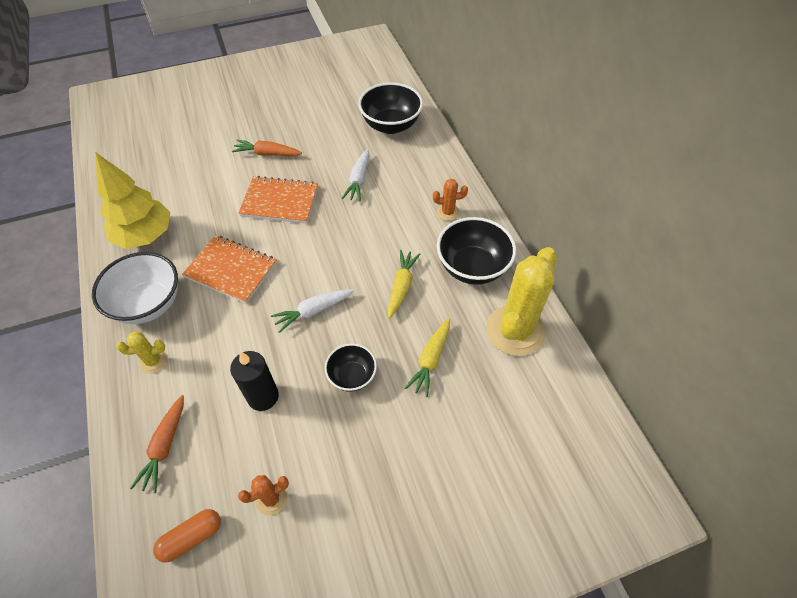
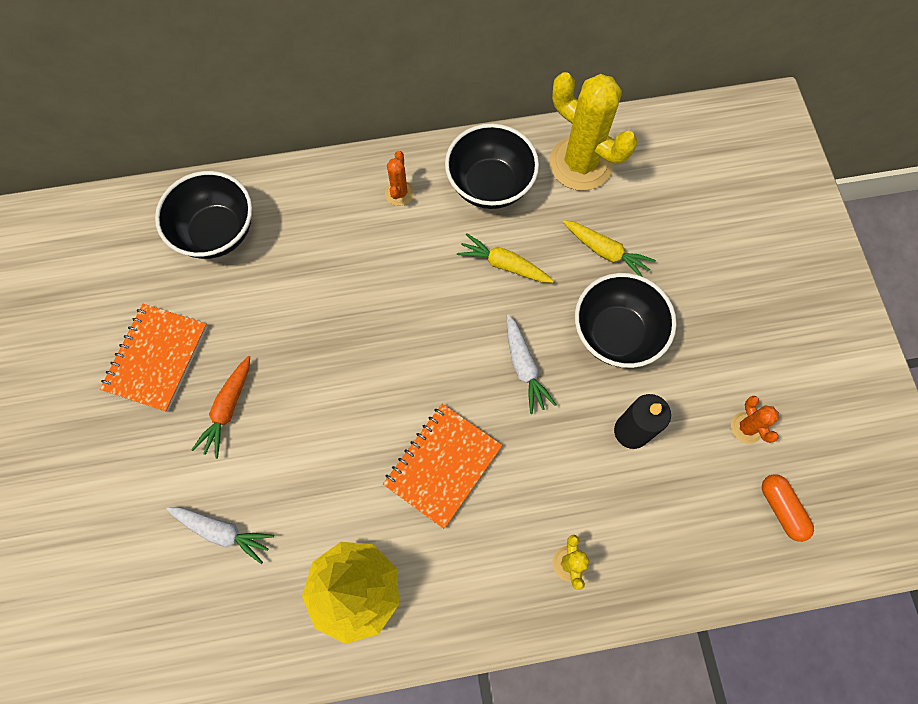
camera: 80 degrees left, 15 degrees up
white bowl [92,252,178,324] -> none
orange carrot [130,395,184,493] -> none
orange notebook [238,176,318,224] -> orange notebook moved to [100,304,208,412]
black bowl [325,344,377,392] -> black bowl [575,273,677,368], size x1.70
white carrot [342,149,369,201] -> white carrot moved to [166,507,274,564]

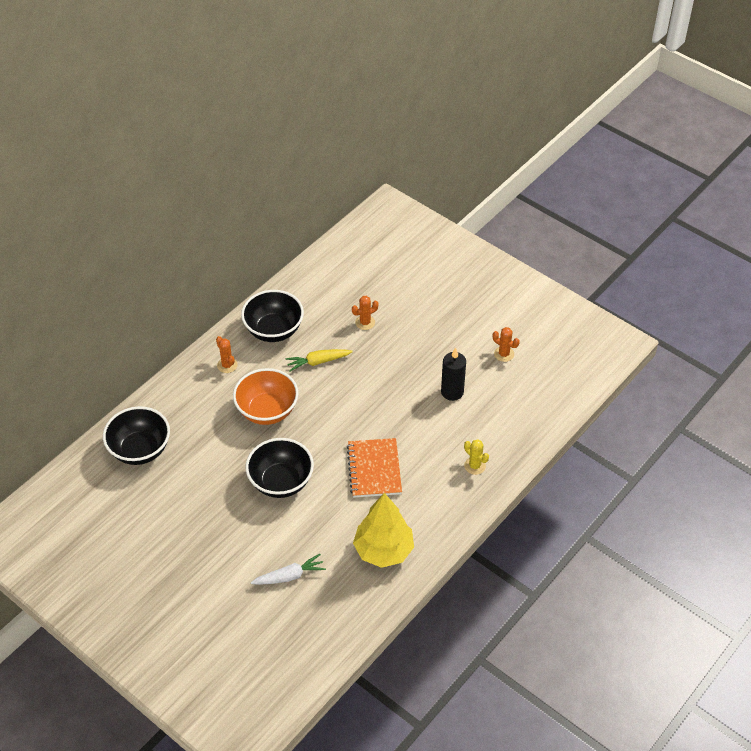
camera: 40 degrees left, 20 degrees down
orange notebook [100,304,208,412] -> none
orange carrot [191,356,250,459] -> none
white carrot [507,314,556,414] -> none
yellow cactus [549,72,637,191] -> none
yellow carrot [563,220,656,277] -> orange cactus [352,296,378,330]
black bowl [575,273,677,368] -> black bowl moved to [246,438,314,498]
orange capsule [762,474,814,542] -> none
none -> orange bowl [233,368,299,425]

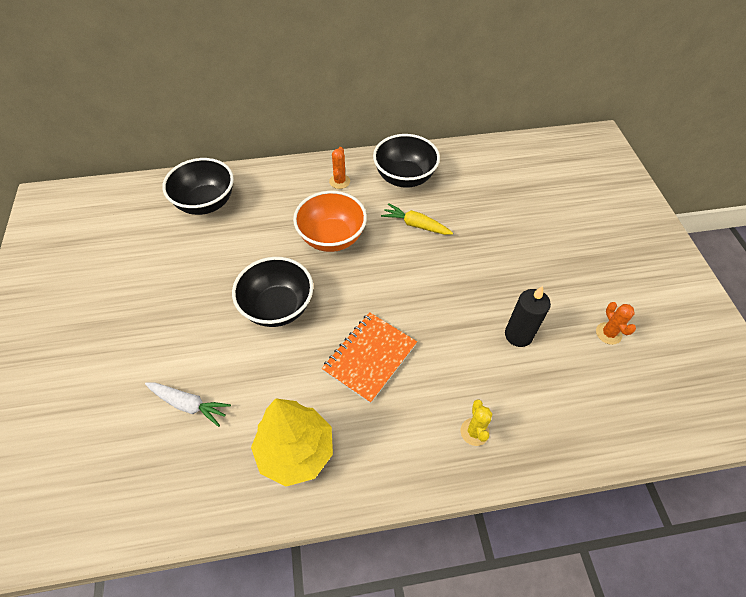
camera: 40 degrees right, 5 degrees up
orange cactus [352,296,378,330] -> none

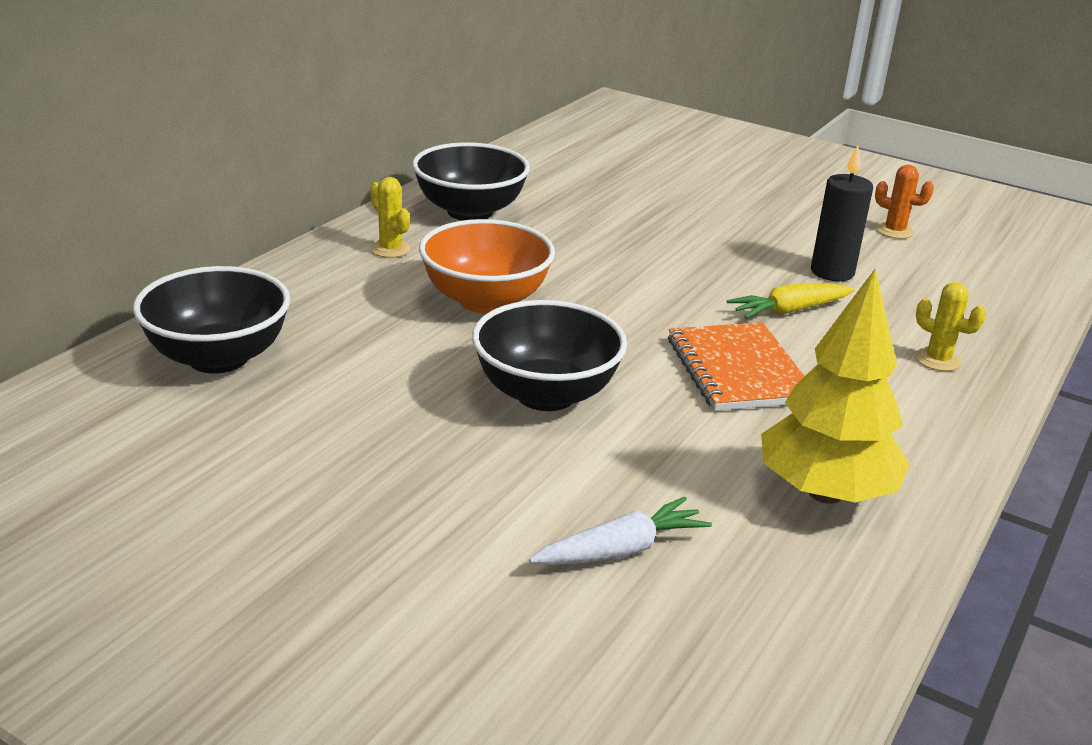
camera: 50 degrees left, 25 degrees down
orange cactus [329,147,350,189] -> yellow cactus [370,177,411,258]
yellow carrot [381,203,453,235] -> yellow carrot moved to [727,283,854,319]

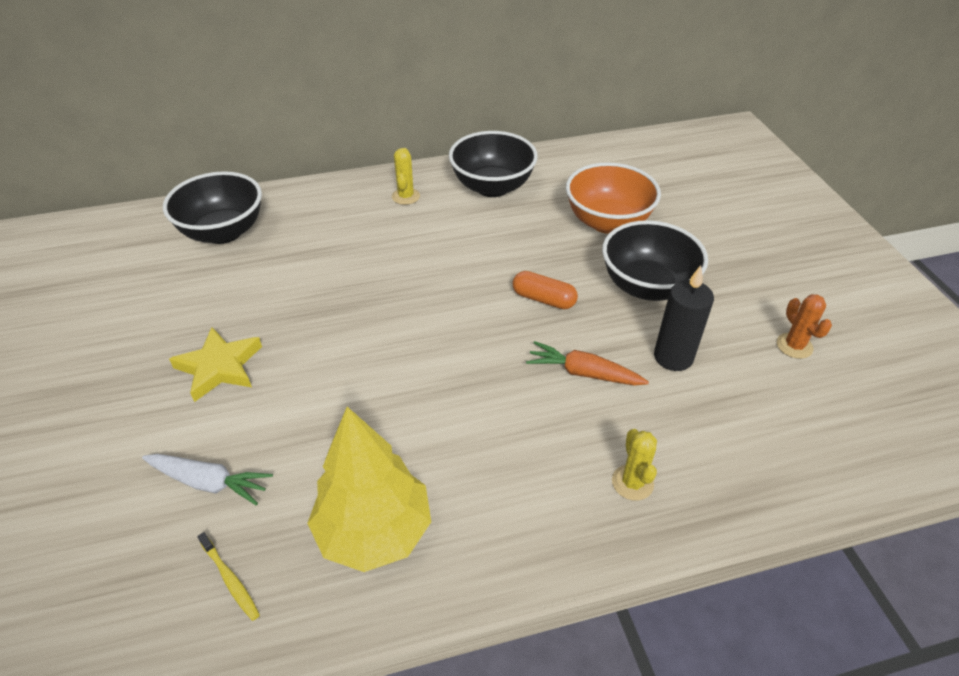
camera: 45 degrees right, 15 degrees up
orange bowl [419,219,555,314] -> orange bowl moved to [566,162,661,234]
black bowl [472,300,627,411] -> black bowl moved to [602,220,708,301]
orange notebook [668,322,805,411] -> none
yellow carrot [727,283,854,319] -> orange carrot [526,341,649,386]
none -> yellow star [169,327,262,402]
none -> yellow toothbrush [197,532,260,621]
none -> orange capsule [513,271,578,309]

